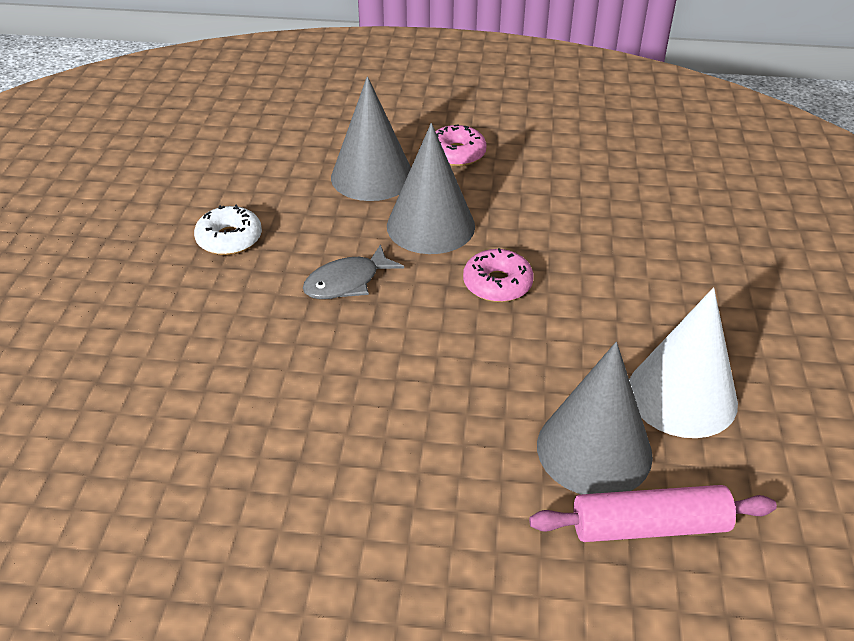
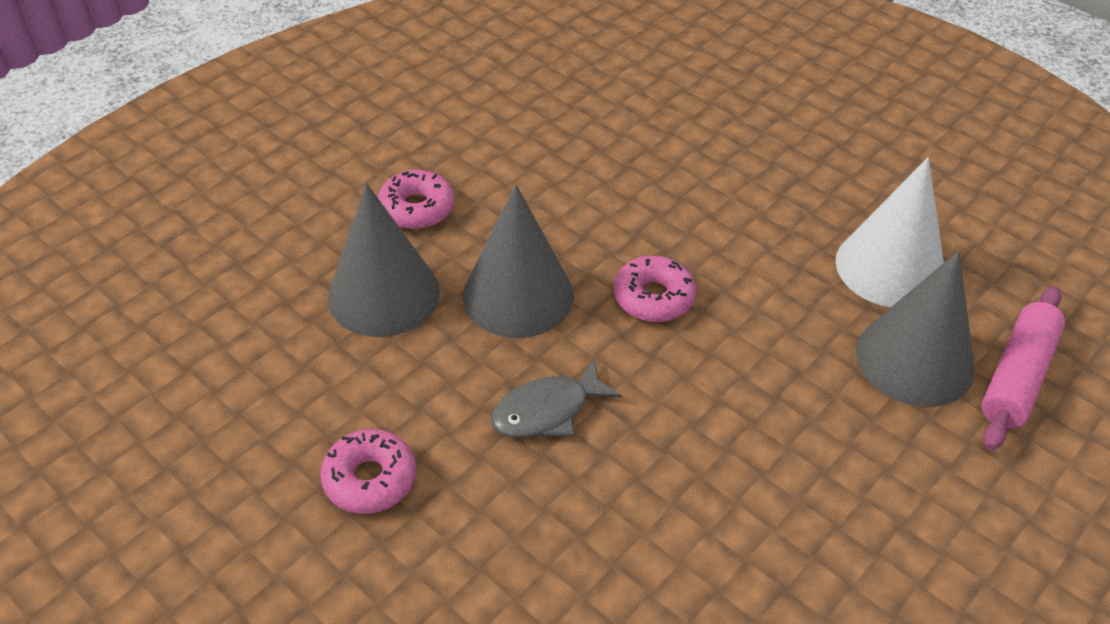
camera: 55 degrees left, 5 degrees up
white donut [194,204,262,255] -> pink donut [320,429,416,514]
grey fish [303,244,404,299] -> grey fish turned 60 degrees clockwise [491,358,622,438]

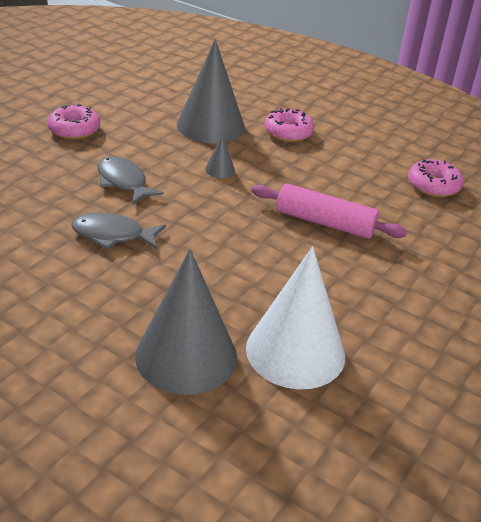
camera: 80 degrees right, 10 degrees down
grey cone [463,185,574,338] -> grey cone [205,135,235,178], size x0.40
pink donut [614,256,696,322] -> pink donut moved to [408,159,464,197]
pink rolling pin [981,286,1065,451] -> pink rolling pin moved to [252,183,407,239]
none -> grey fish [71,212,166,250]

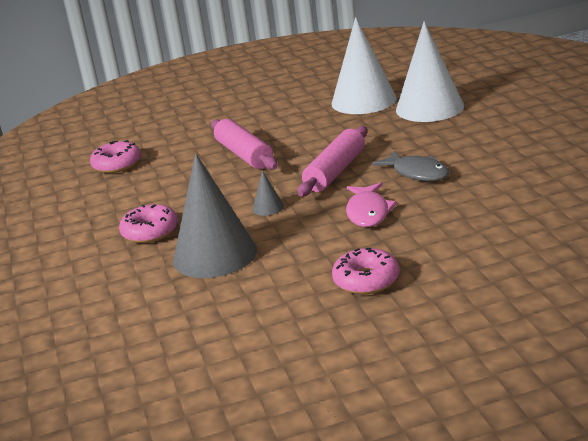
camera: 135 degrees left, 10 degrees down
grey fish [98,156,164,205] -> pink fish [346,183,397,227]
grey cone [135,249,237,395] -> white cone [396,21,464,122]
none -> pink rolling pin [298,126,367,196]

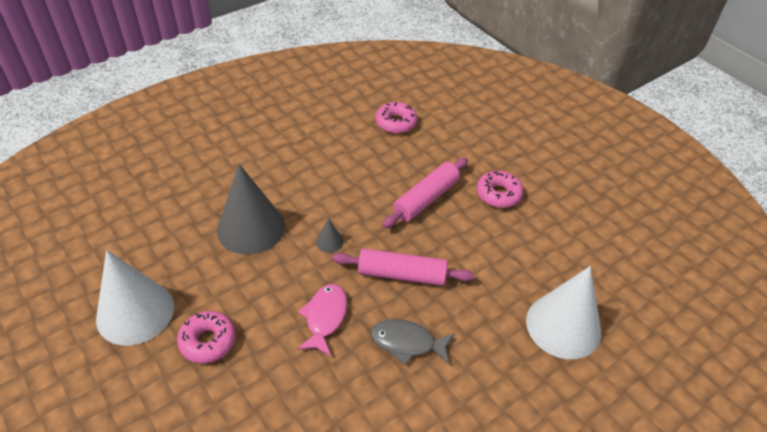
camera: 65 degrees right, 20 degrees up
pink donut [119,204,178,243] -> pink donut moved to [477,171,524,208]
white cone [332,17,397,114] -> white cone moved to [96,250,174,346]
pink fish [346,183,397,227] -> pink fish turned 120 degrees clockwise [297,284,347,356]
grey fish [372,151,449,181] -> grey fish turned 75 degrees clockwise [371,319,455,365]

